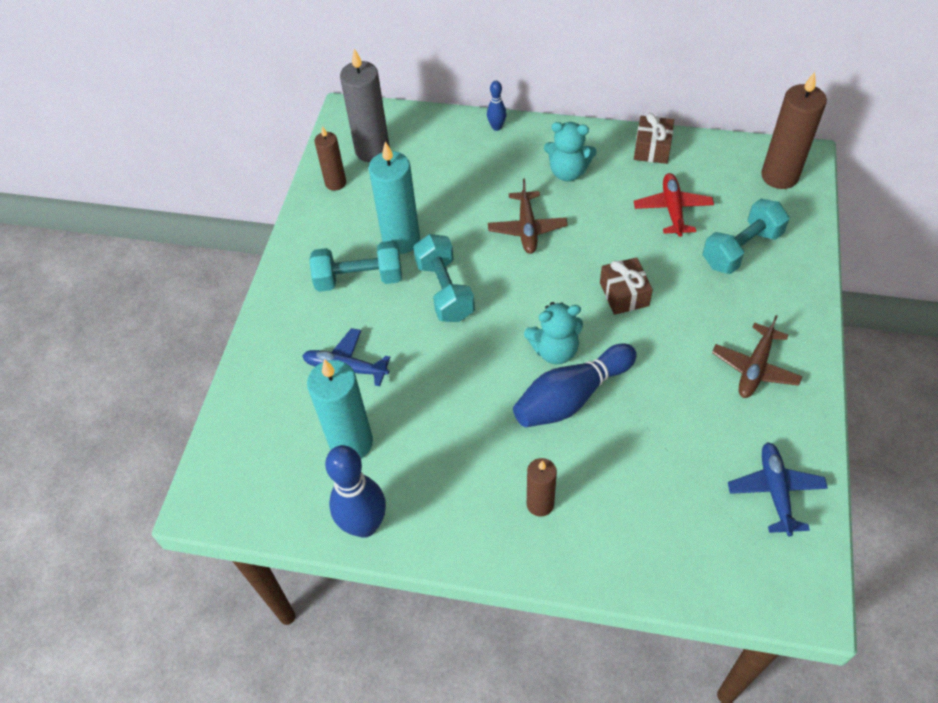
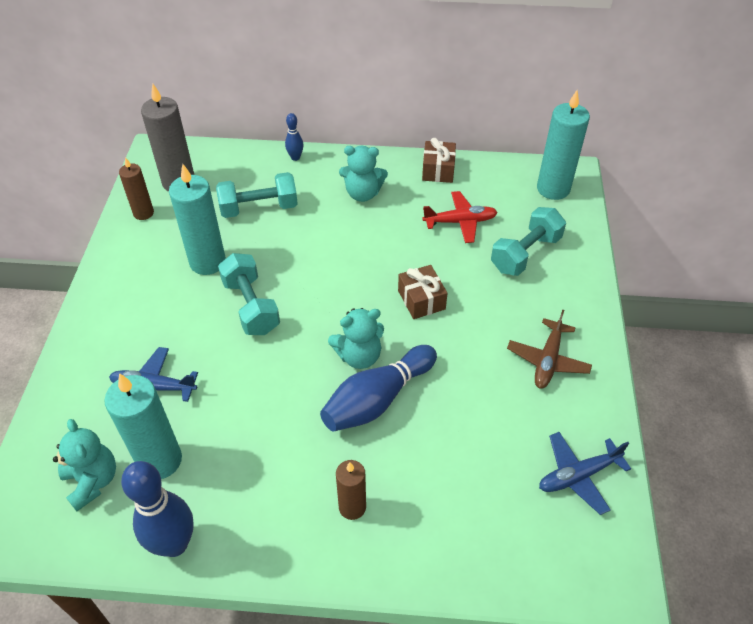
camera: 10 degrees left, 5 degrees down
turquoise dumbbell [309,241,402,292] -> turquoise dumbbell moved to [216,172,298,218]
brown plane [488,179,567,254] -> none
red plane [634,173,714,237] -> red plane turned 90 degrees clockwise [422,191,498,243]
blue plane [728,442,828,537] -> blue plane turned 105 degrees counterclockwise [539,432,631,515]
brown candle [761,72,827,189] -> turquoise candle [537,90,590,200]
none -> turquoise teddy bear [53,419,116,511]

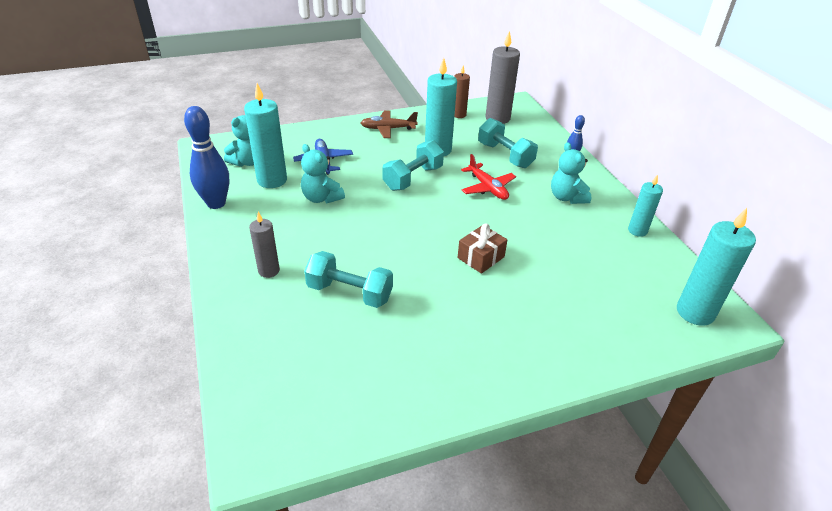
camera: 65 degrees right, 10 degrees down
blue bowling pin [320,345,437,432] -> none
turquoise teddy bear [328,308,384,369] -> turquoise teddy bear moved to [301,144,345,204]
brown candle [336,460,366,520] -> grey candle [249,212,280,278]
brown gift [422,138,456,183] -> turquoise candle [628,175,663,237]
red plane [422,191,498,243] -> red plane moved to [461,154,516,200]
turquoise dumbbell [491,207,566,276] -> turquoise dumbbell moved to [304,251,393,308]
brown plane [507,310,592,389] -> brown plane moved to [361,110,418,138]
blue plane [539,432,631,515] -> none

